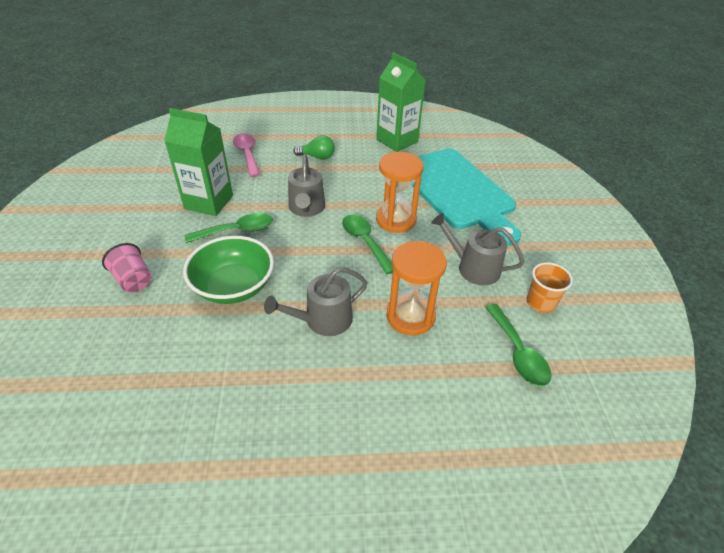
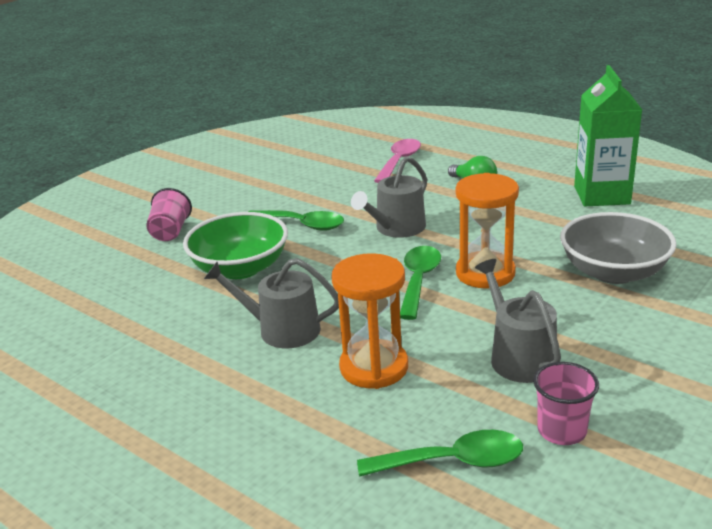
camera: 45 degrees right, 15 degrees down
green carton [164,108,233,216] -> none
turquoise cutting board [412,148,521,246] -> grey bowl [560,212,676,284]
green spoon [485,304,552,386] -> green spoon turned 120 degrees counterclockwise [357,430,523,477]
orange cup [527,262,573,313] -> pink cup [533,362,599,445]

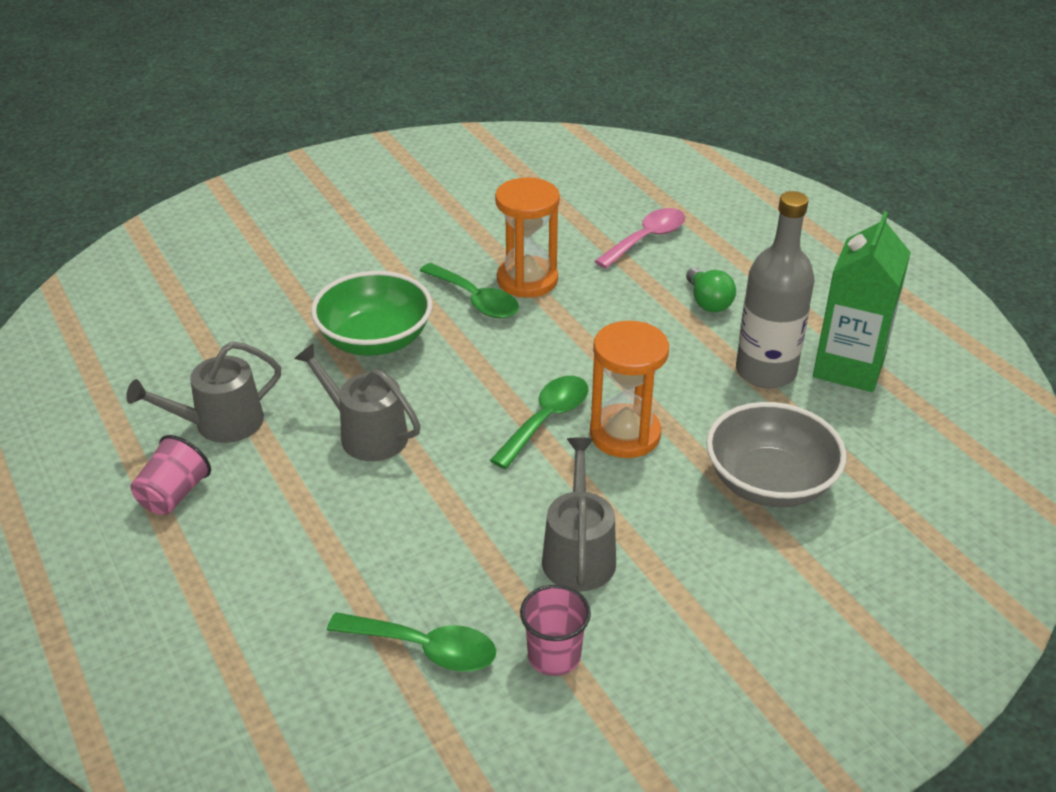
camera: 20 degrees right, 10 degrees up
pink cup [146,188,192,241] -> pink cup moved to [130,435,211,515]
orange hourglass [331,253,408,389] -> orange hourglass moved to [495,177,560,298]
grey watering can [351,156,427,238] -> grey watering can moved to [126,341,281,443]
none -> grey bottle [736,191,814,388]

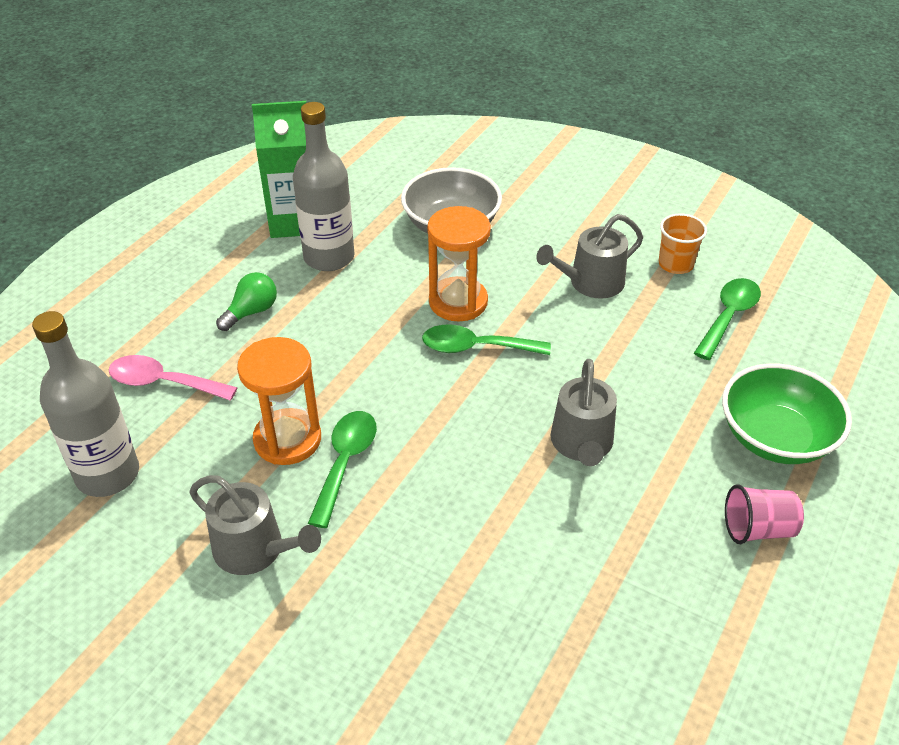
camera: 120 degrees left, 5 degrees up
grey watering can [126,341,281,443] -> grey watering can moved to [189,475,321,575]
green bowl [311,271,432,356] -> green bowl moved to [722,363,852,464]
green spoon [327,612,496,672] -> green spoon turned 45 degrees clockwise [694,278,761,360]
pink cup [520,585,591,676] -> orange cup [659,213,707,274]
none -> grey bottle [32,311,139,497]

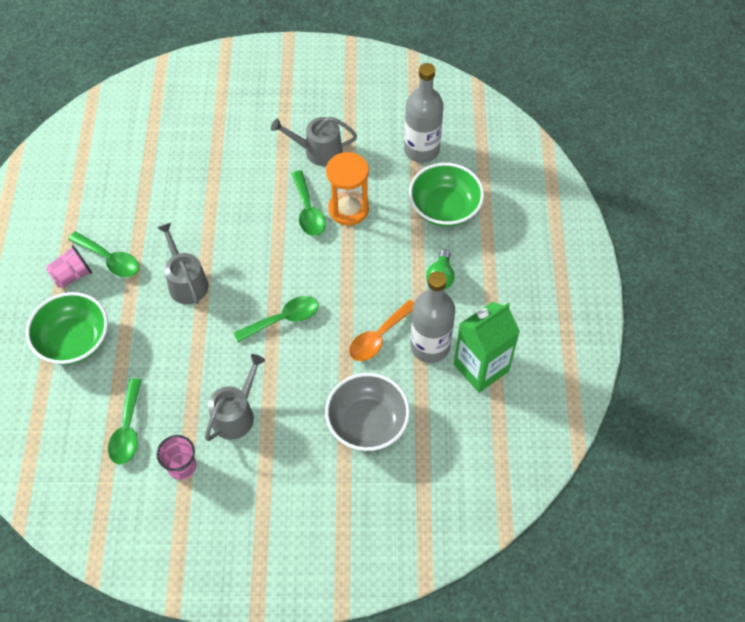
camera: 150 degrees right, 15 degrees up
pink spoon [108,355,238,401] -> green bowl [409,163,484,227]
orange hourglass [427,206,491,322] -> none
orange cup [659,213,707,274] -> pink cup [157,435,196,480]
none -> green spoon [68,231,139,277]
none -> orange spoon [349,300,414,361]

